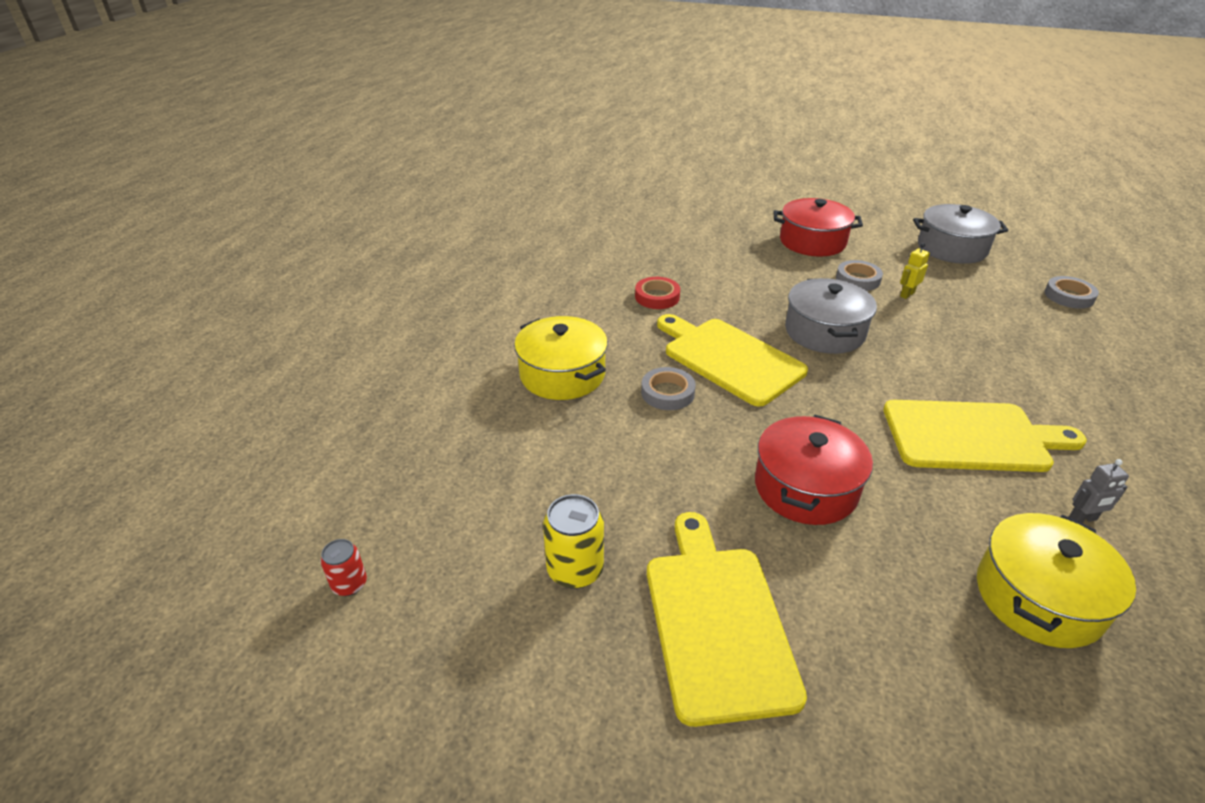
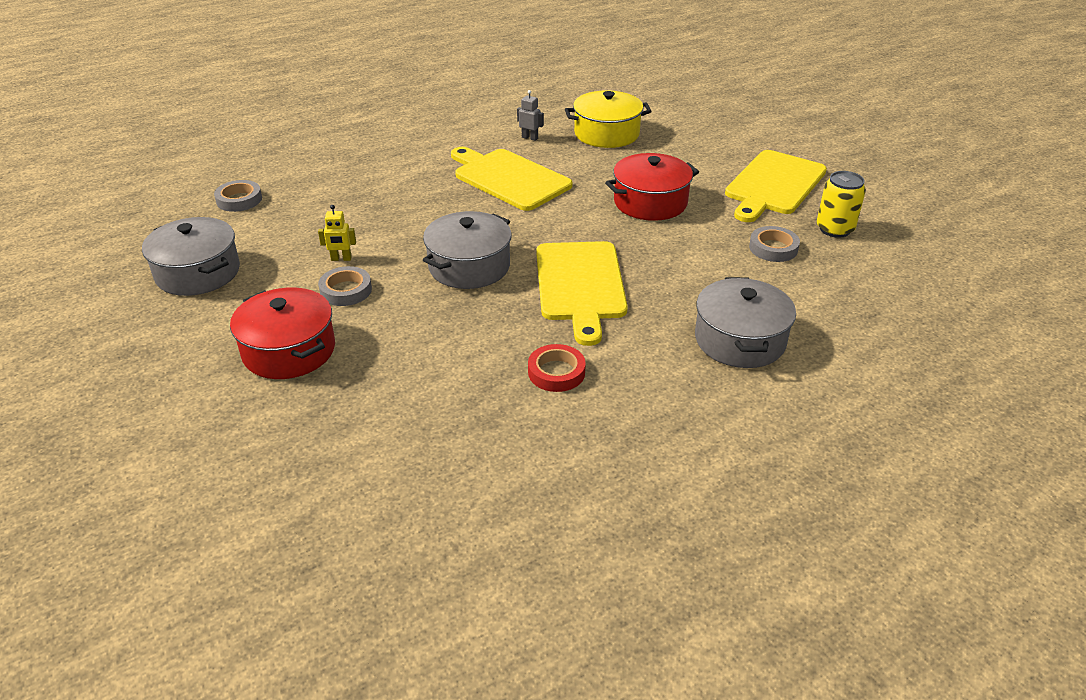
camera: 140 degrees left, 0 degrees up
red can [320,539,367,596] -> none
yellow pot [514,316,608,400] -> grey pot [695,277,796,368]
grey tape [641,367,696,410] -> grey tape moved to [749,226,800,262]

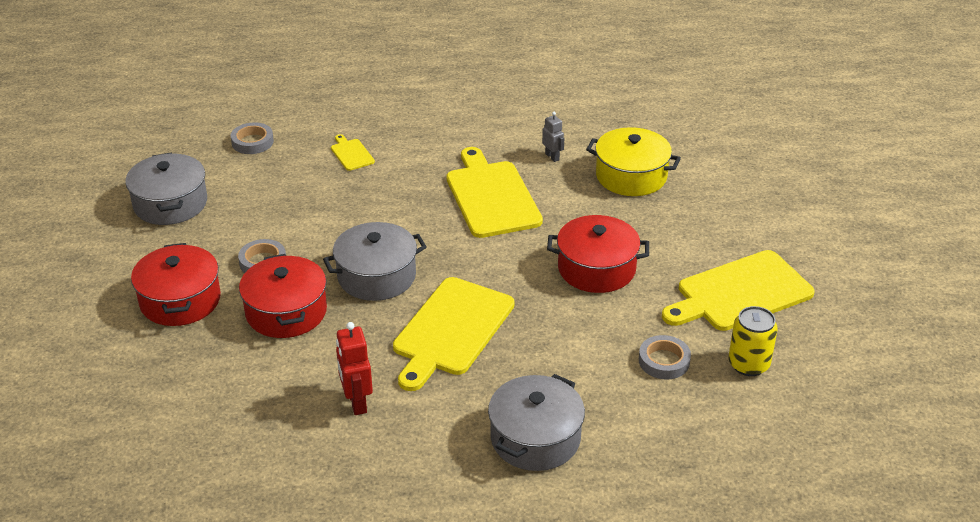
camera: 30 degrees right, 0 degrees up
yellow robot [318,205,356,261] -> none
red tape [528,344,586,392] -> red robot [336,322,373,415]
none -> red pot [239,254,327,338]
none -> yellow cutting board [331,134,375,171]

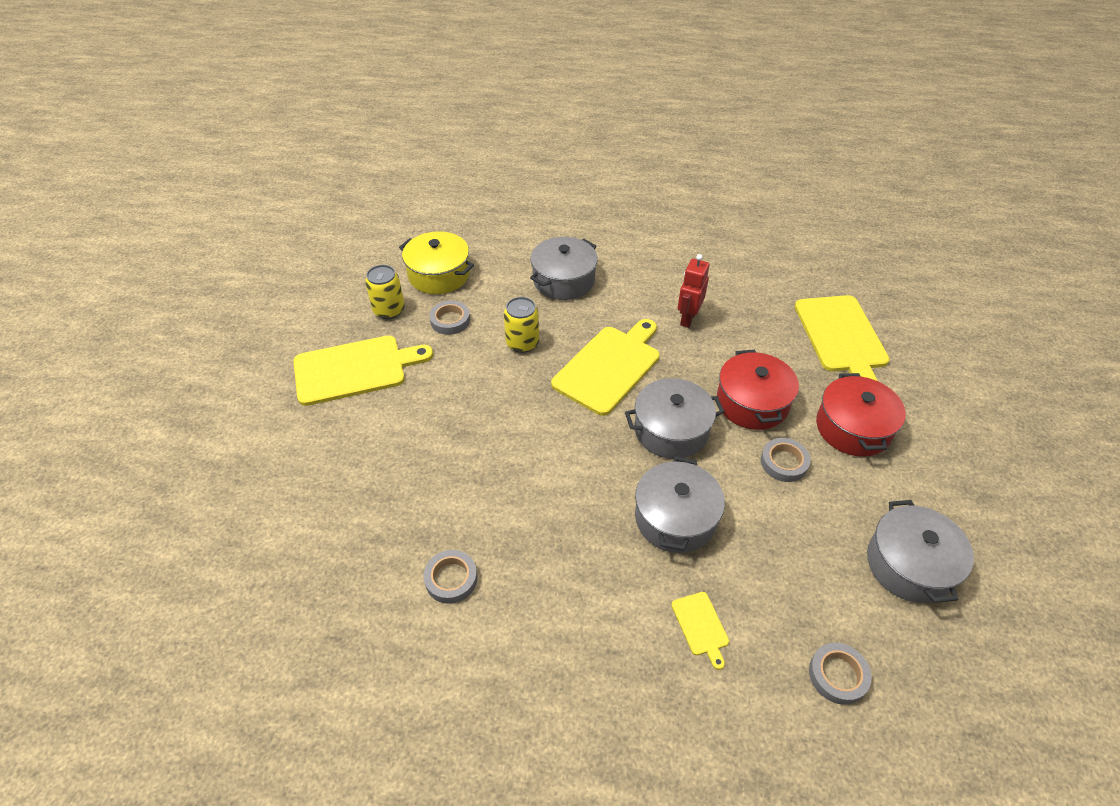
camera: 170 degrees left, 10 degrees up
red robot [336,322,373,415] -> red robot turned 150 degrees counterclockwise [677,254,710,328]
yellow cutting board [446,147,543,238] -> yellow cutting board moved to [795,295,890,381]
grey robot [542,112,564,162] -> grey tape [424,550,477,604]
red pot [547,215,649,293] -> none
yellow pot [586,127,681,196] -> yellow pot moved to [399,231,474,294]
none -> yellow can [504,297,539,353]
none -> grey pot [635,456,725,553]

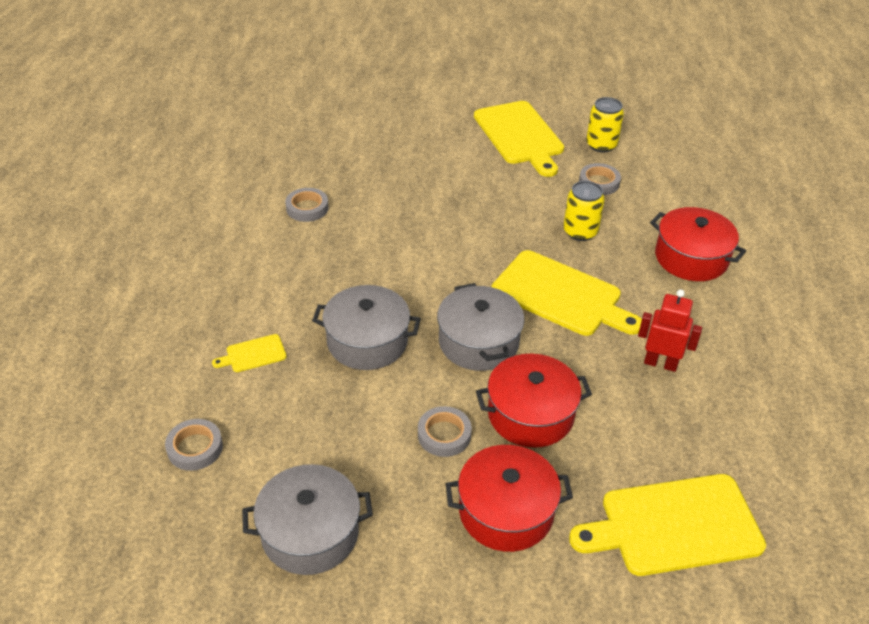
camera: 85 degrees right, 5 degrees down
yellow pot [399,231,474,294] -> none
grey pot [530,237,598,300] -> red pot [650,207,746,281]

